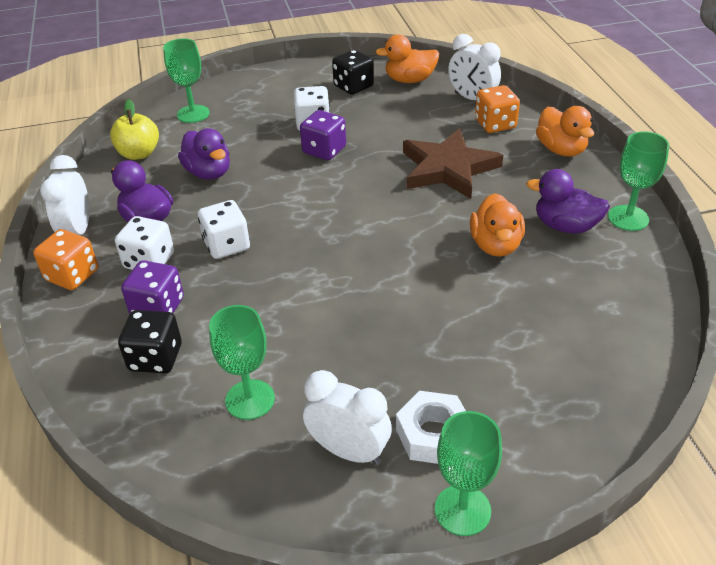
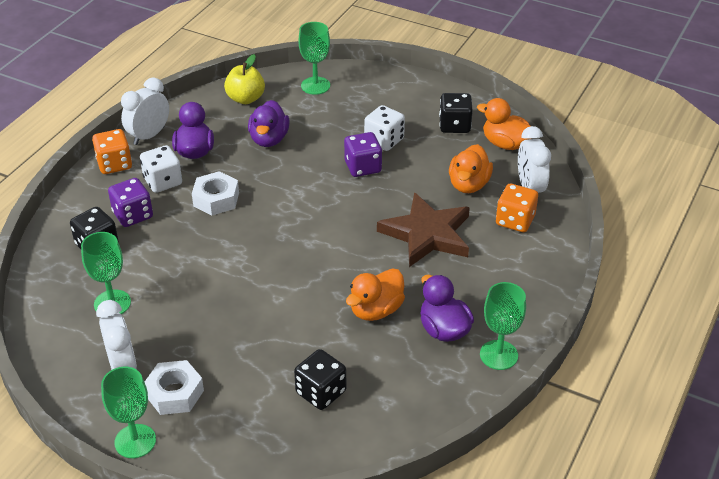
camera: 40 degrees right, 0 degrees up
white dice [198,200,250,259] -> white nut [192,171,239,215]
orange duck [536,106,594,157] -> orange duck moved to [449,144,493,193]
none -> black dice [294,349,346,410]

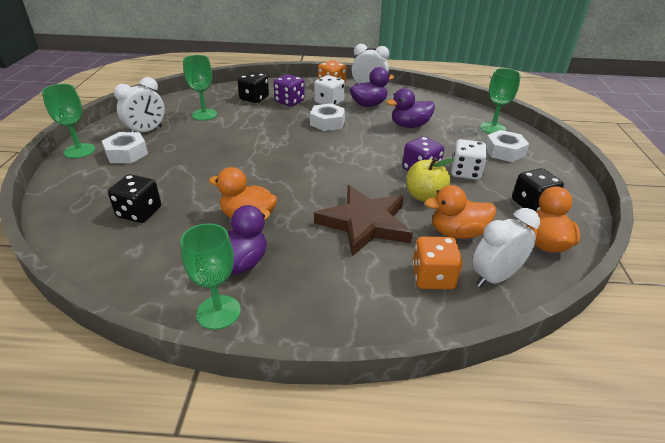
camera: 65 degrees right, 5 degrees down
yellow apple [224,54,265,104] -> yellow apple moved to [406,157,455,202]
none -> white nut [485,130,529,162]

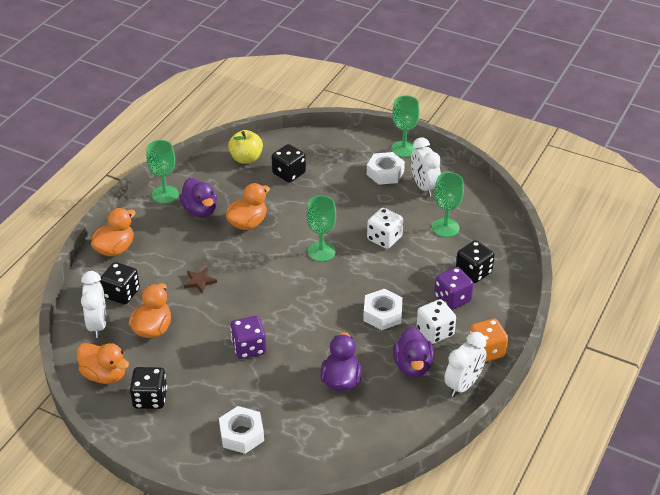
camera: 115 degrees right, 5 degrees up
brown star [314,185,413,256] -> brown star [184,268,217,294], size x0.41
yellow apple [406,157,455,202] -> yellow apple moved to [228,130,263,164]
orange dice [412,236,462,290] -> black dice [100,262,140,304]
white dice [451,139,487,180] -> white dice moved to [367,208,403,249]
green goblet [480,68,521,134] -> green goblet moved to [306,195,336,262]
none -> orange duck [91,208,136,256]

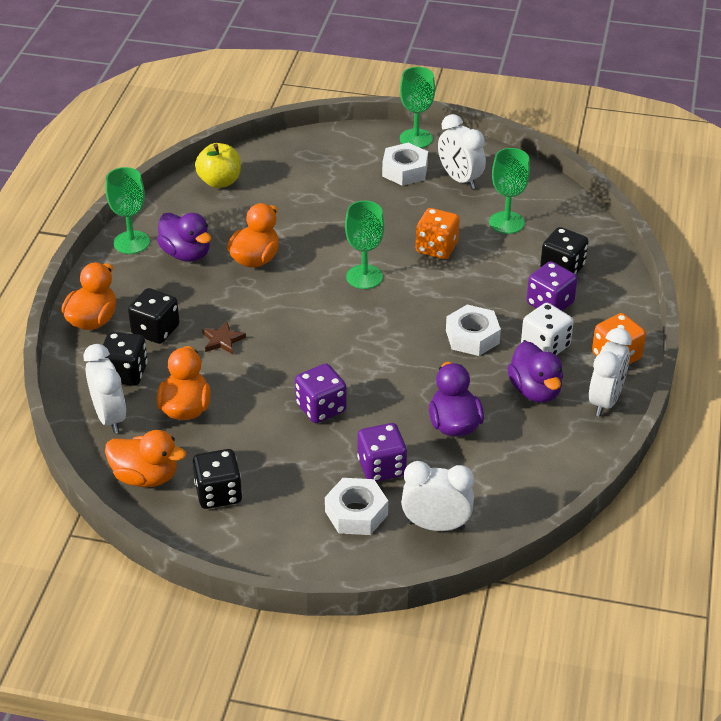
camera: 15 degrees left, 0 degrees up
black dice [272,144,306,183] -> black dice moved to [128,288,180,344]
white dice [367,208,403,249] -> orange dice [416,208,460,259]
none -> purple dice [357,423,407,482]
none -> white clock [401,461,474,531]

